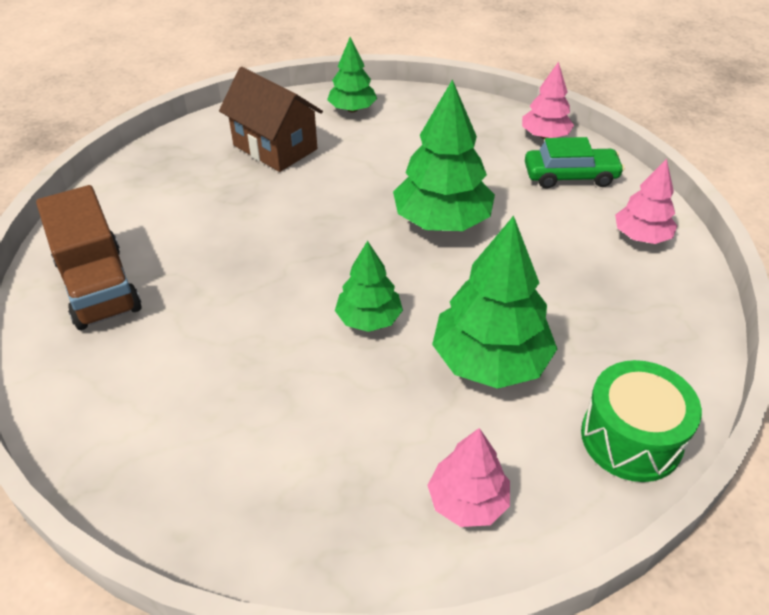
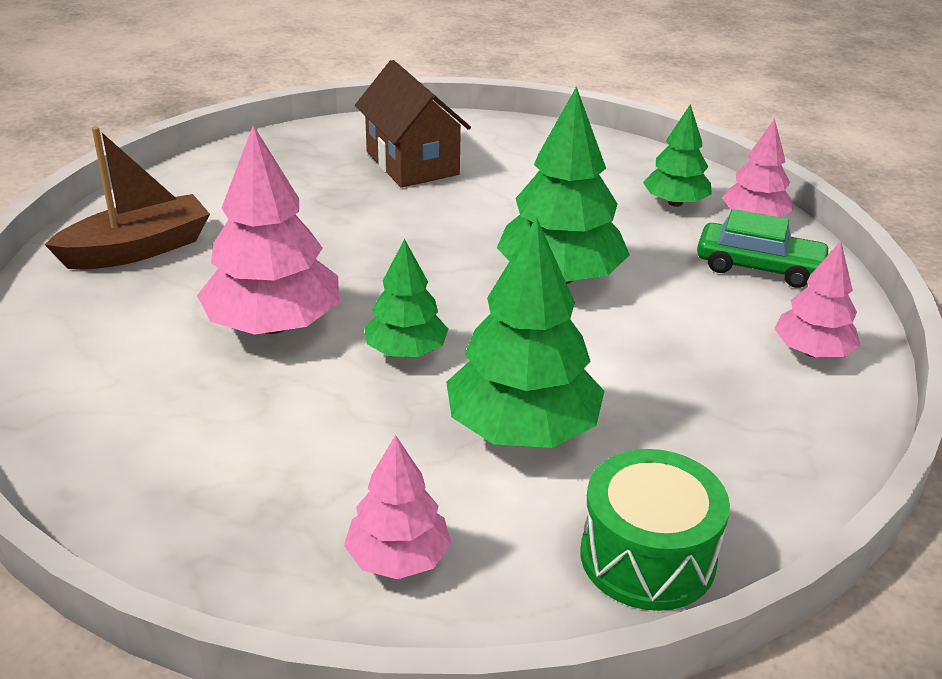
camera: 20 degrees right, 10 degrees down
brown truck [36,185,142,330] -> brown boat [45,126,210,270]
green tree [327,37,377,112] -> green tree moved to [643,104,712,207]
none -> pink tree [197,125,339,335]

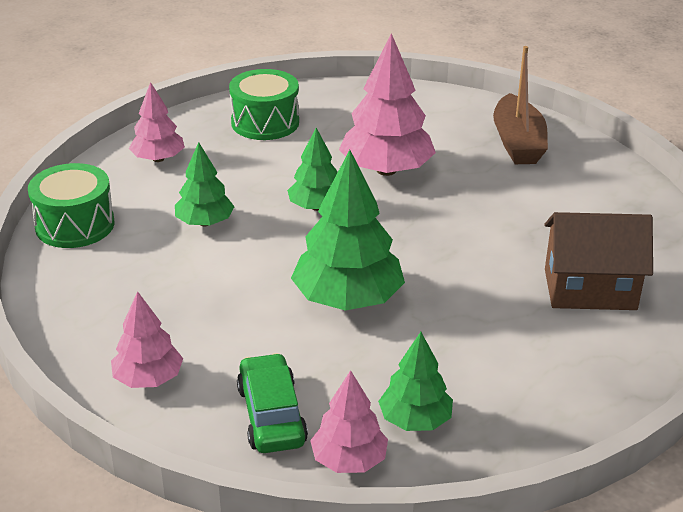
camera: 120 degrees right, 0 degrees up
green tree [446,217,604,448] -> green tree [175,142,234,226], size x0.59
green car [697,209,831,288] -> green car turned 120 degrees clockwise [237,353,308,453]
none -> green drum [229,69,299,140]

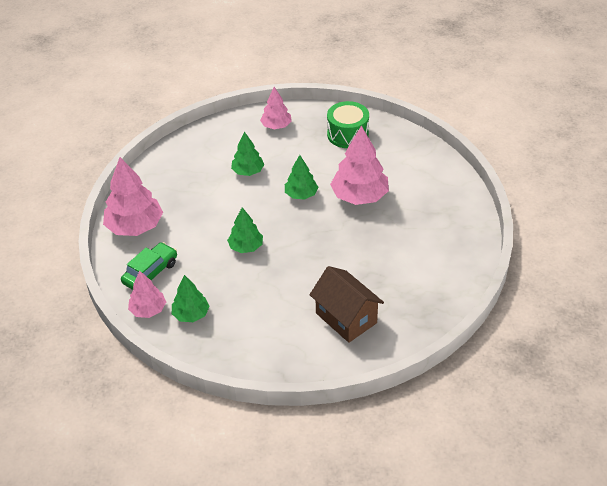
camera: 50 degrees right, 10 degrees up
green drum [28,163,115,248] -> none
pink tree [111,291,183,388] -> pink tree [103,157,163,236], size x1.70
green tree [291,150,405,311] -> green tree [227,207,263,253], size x0.59
brown boat [493,46,548,164] -> none

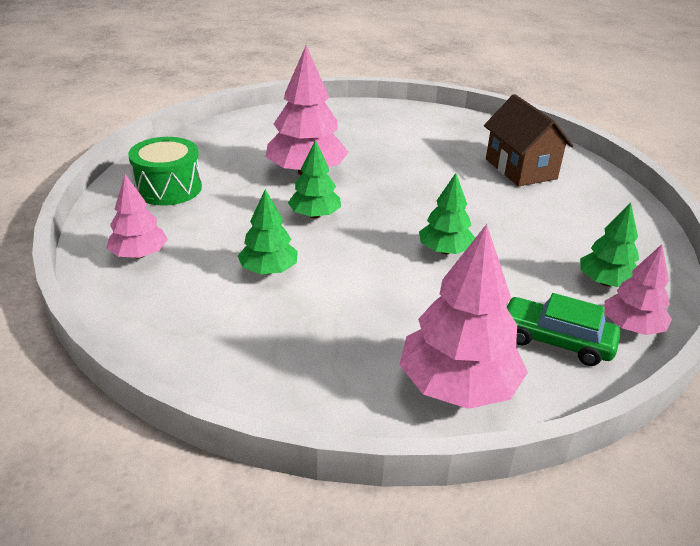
camera: 105 degrees left, 10 degrees down
brown house [309,266,384,343] -> brown house turned 60 degrees counterclockwise [484,94,574,186]

